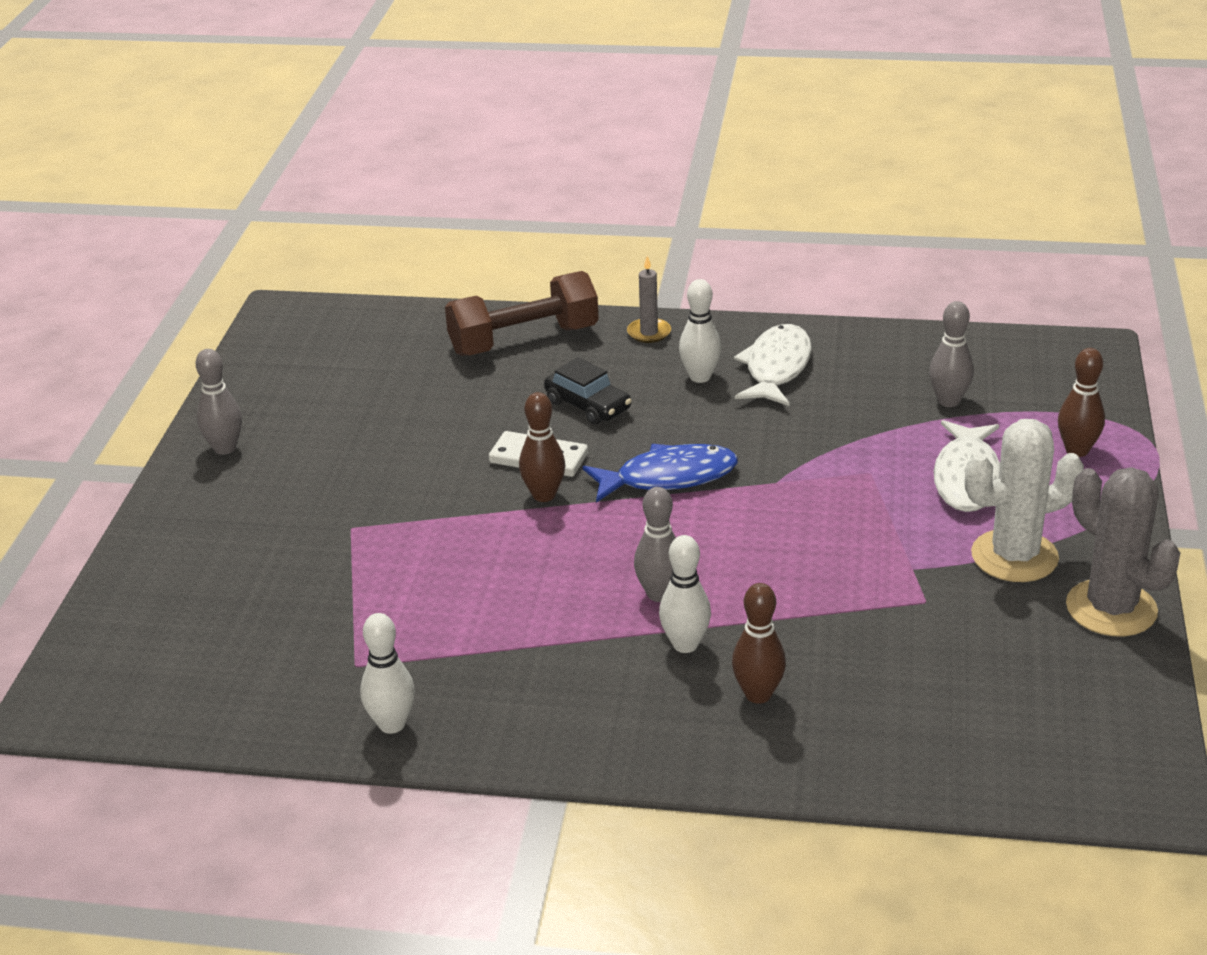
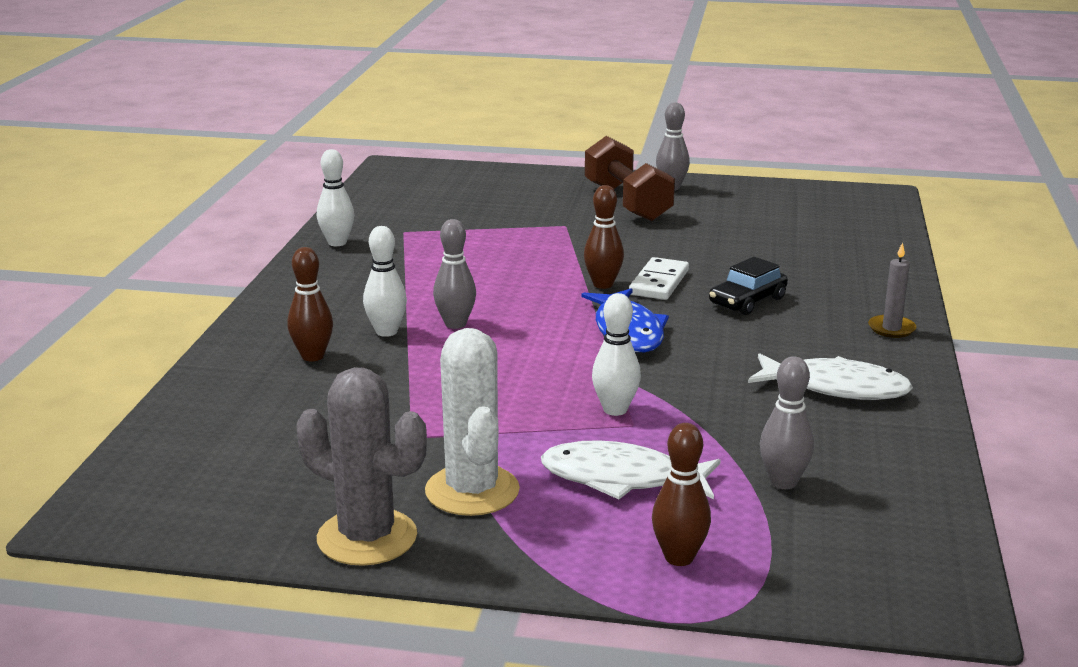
camera: 90 degrees right, 10 degrees down
brown dumbbell [445,271,599,356] -> brown dumbbell moved to [585,136,675,221]
white bowling pin [679,279,721,383] -> white bowling pin moved to [592,293,641,416]
grey cactus [1066,467,1180,636] -> grey cactus turned 60 degrees clockwise [297,367,427,566]

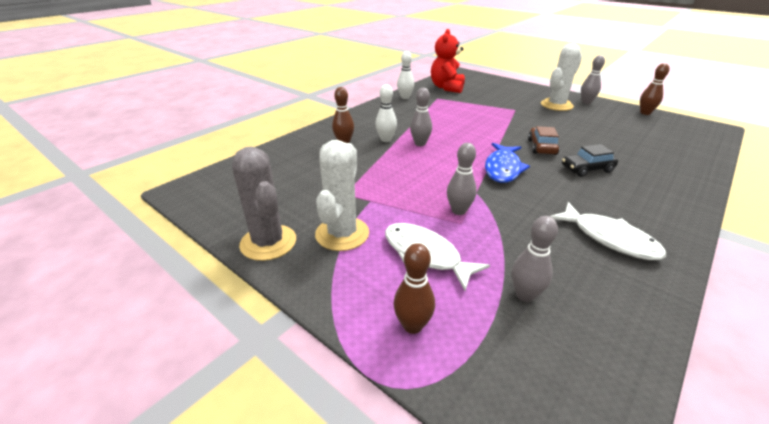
camera: 30 degrees right, 10 degrees up
brown bowling pin [584,185,624,289] -> brown bowling pin moved to [640,63,670,115]
brown dumbbell [585,136,675,221] -> white cactus [541,43,582,111]
white bowling pin [592,293,641,416] -> grey bowling pin [447,143,477,215]
white domino [629,257,689,300] -> brown car [528,126,560,155]
grey candle [868,242,916,338] -> none
none -> red teddy bear [431,29,465,93]

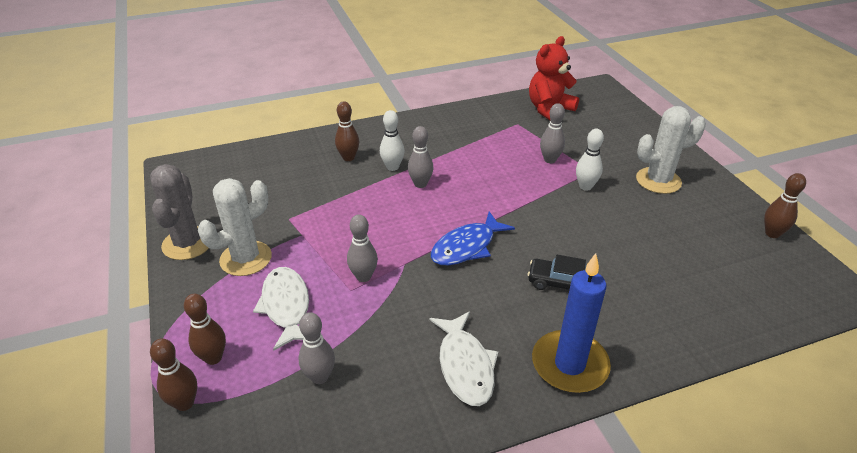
camera: 30 degrees right, 5 degrees up
white bowling pin [397,51,414,99] -> white bowling pin moved to [576,129,604,191]
brown car [528,126,560,155] -> none
grey bowling pin [581,55,605,104] -> grey bowling pin moved to [540,103,565,163]
none -> brown bowling pin [150,338,197,411]
none -> blue candle [532,253,611,393]

